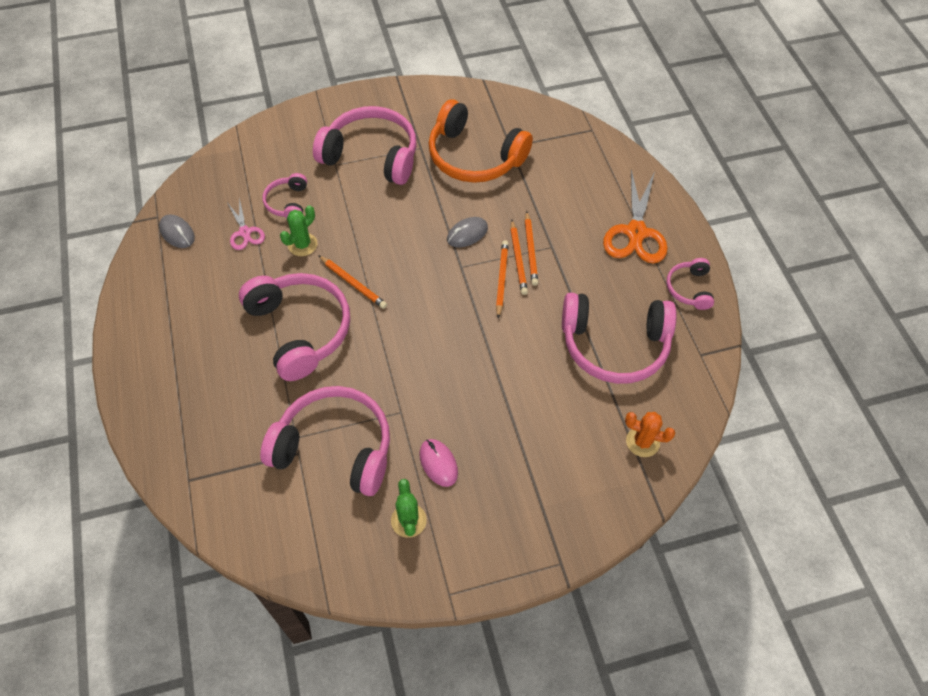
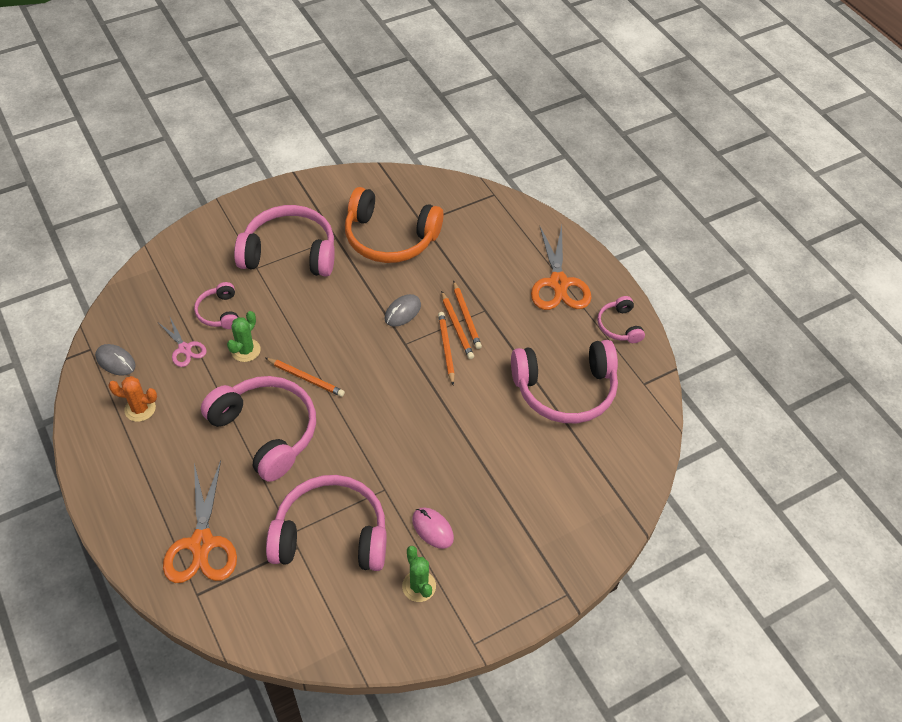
camera: 15 degrees left, 5 degrees down
orange cactus [625,412,675,457] -> orange cactus moved to [108,376,157,422]
none -> orange scissors [163,460,237,583]

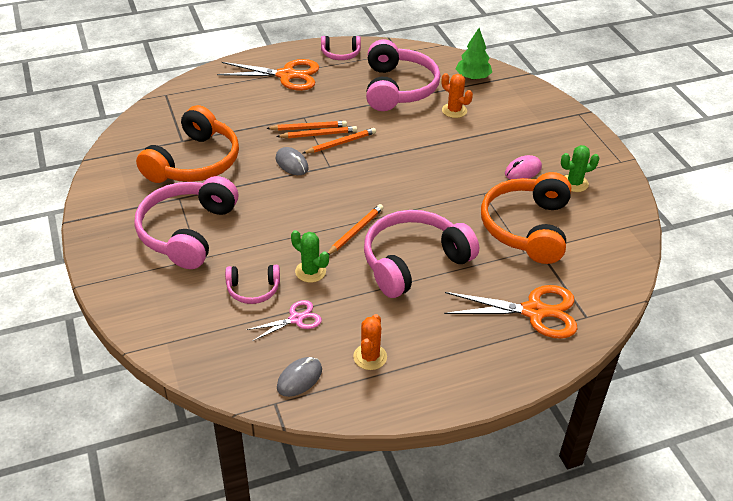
camera: 80 degrees left, 10 degrees down
pink headphones [266,475,387,571] -> orange headphones [481,172,571,264]
orange pencil [438,312,455,385] -> orange pencil turned 150 degrees clockwise [302,128,376,154]
none -> orange cactus [442,73,473,118]
none -> green tree [456,28,492,80]

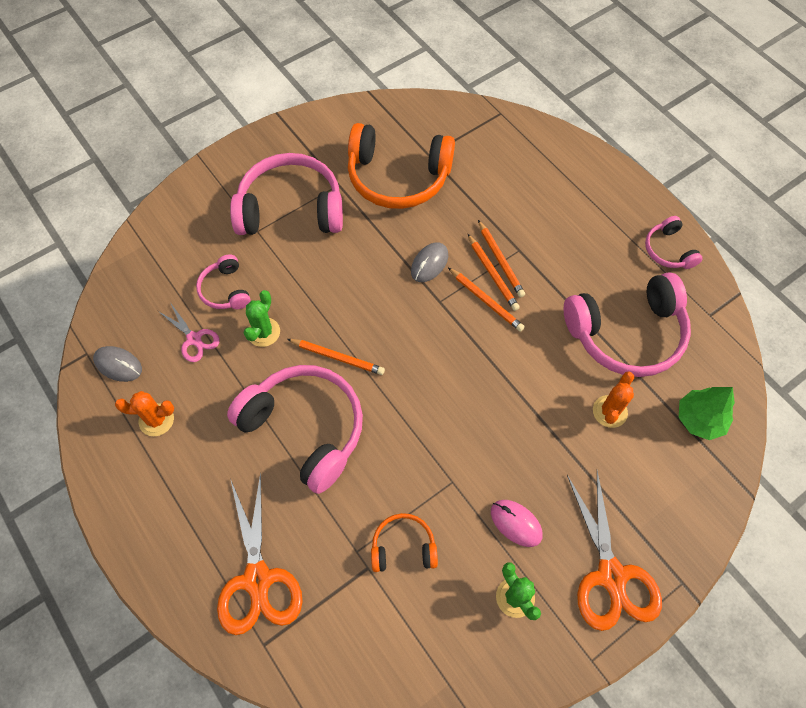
camera: 75 degrees right, 20 degrees up
orange scissors [217,59,319,91] -> orange scissors moved to [567,471,662,631]
orange headphones [481,172,571,264] -> orange headphones [371,513,438,572], size x0.50

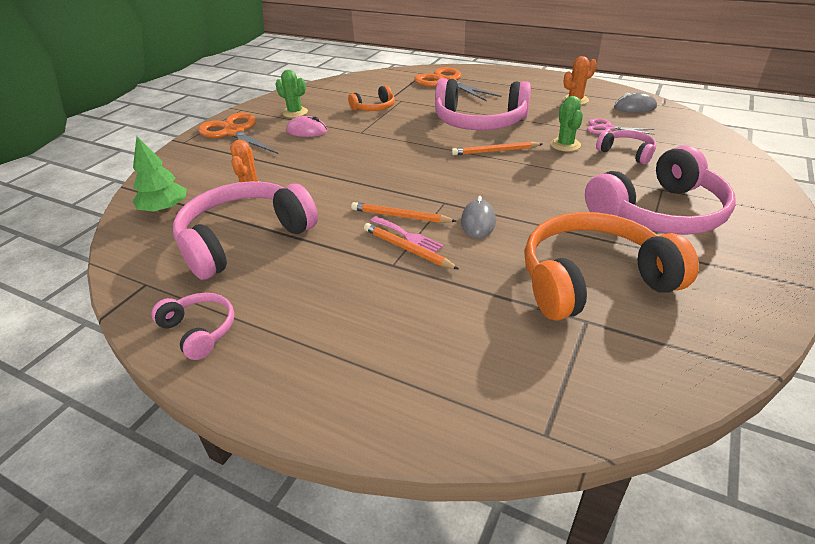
camera: 155 degrees right, 25 degrees down
orange pencil [468,234,520,311] -> pink fork [370,216,444,253]

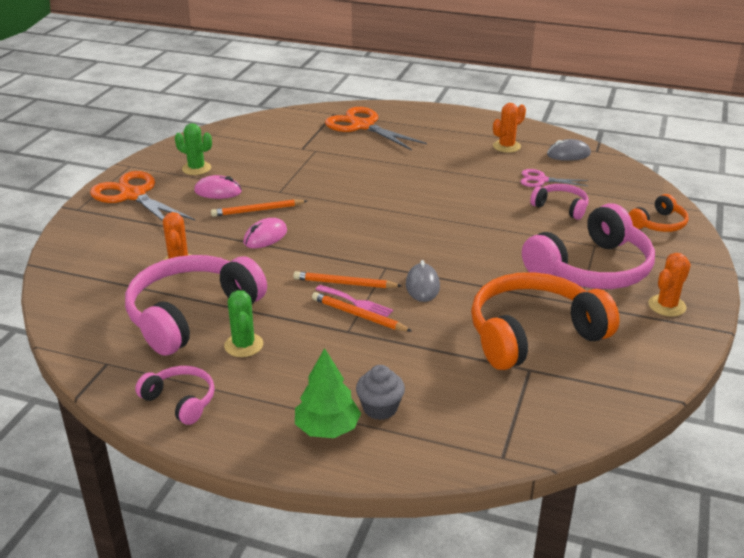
camera: 10 degrees left, 5 degrees down
green tree [133,136,187,213] -> green tree moved to [295,348,361,438]
orange headphones [348,85,395,111] -> orange headphones moved to [629,194,688,232]
pink headphones [435,78,531,130] -> none
orange pencil [452,142,543,155] -> orange pencil moved to [211,199,307,217]
green cactus [551,96,583,151] -> green cactus moved to [224,290,263,357]
none -> pink mouse [243,218,287,248]
none -> grey cupcake [356,365,405,420]
none -> orange cactus [648,253,691,317]

